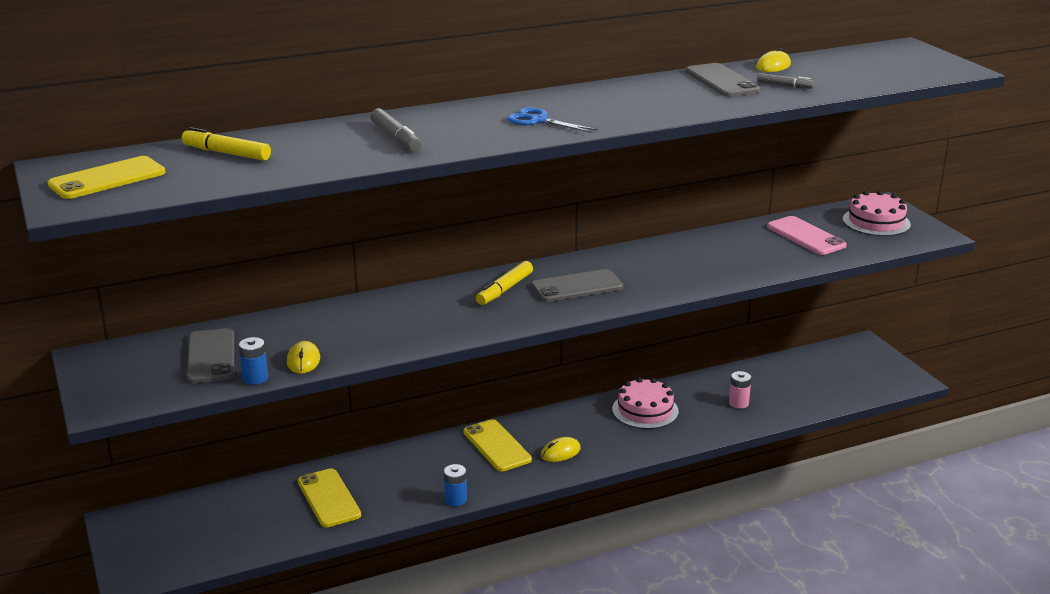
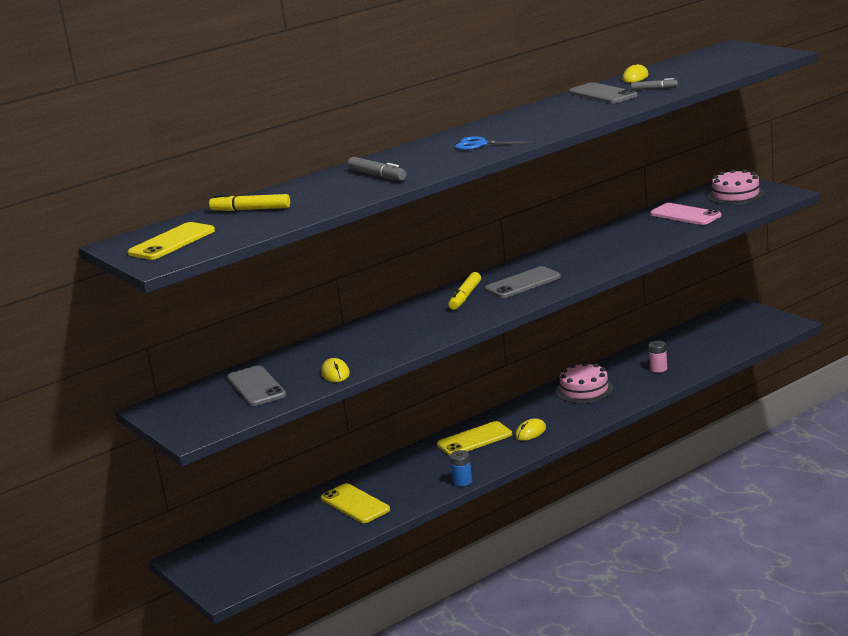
camera: 10 degrees left, 5 degrees down
blue battery [238,337,268,385] -> none
yellow phone [463,419,532,471] -> yellow phone turned 75 degrees counterclockwise [437,421,512,456]

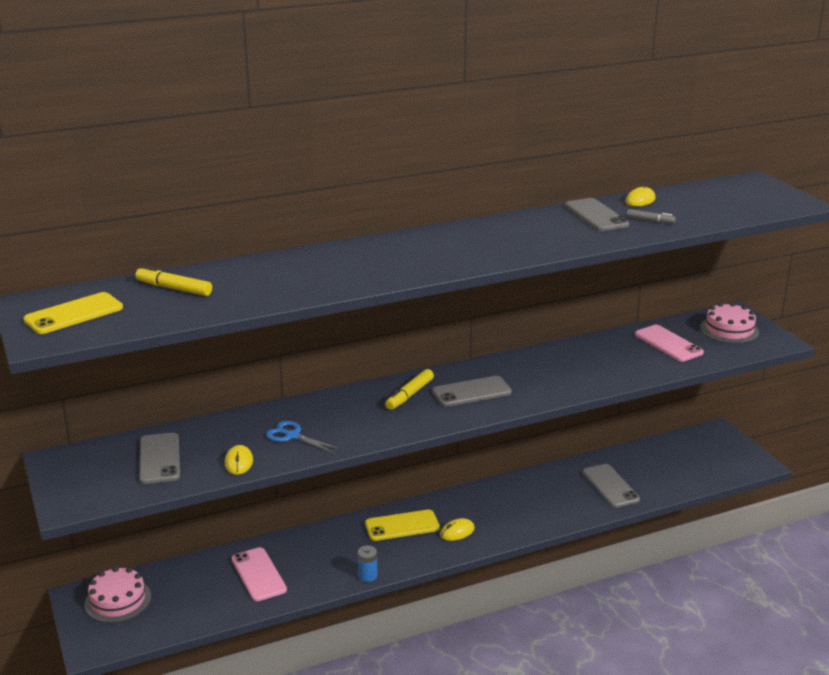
camera: 10 degrees right, 5 degrees up
yellow phone [321,483,390,523] -> pink phone [232,547,287,601]
grey marker [348,157,406,181] -> none
blue scissors [455,136,532,150] -> blue scissors moved to [266,421,339,453]
pink cake [556,362,614,403] -> pink cake moved to [84,567,151,623]
pink battery [649,341,667,373] -> grey phone [583,464,640,508]

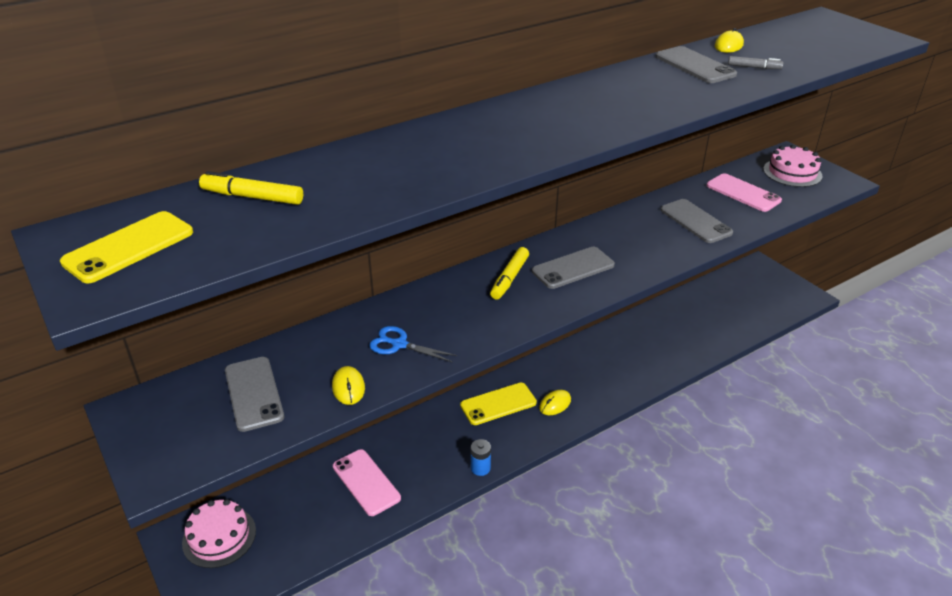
camera: 10 degrees left, 10 degrees up
grey phone [583,464,640,508] -> grey phone moved to [661,199,733,243]

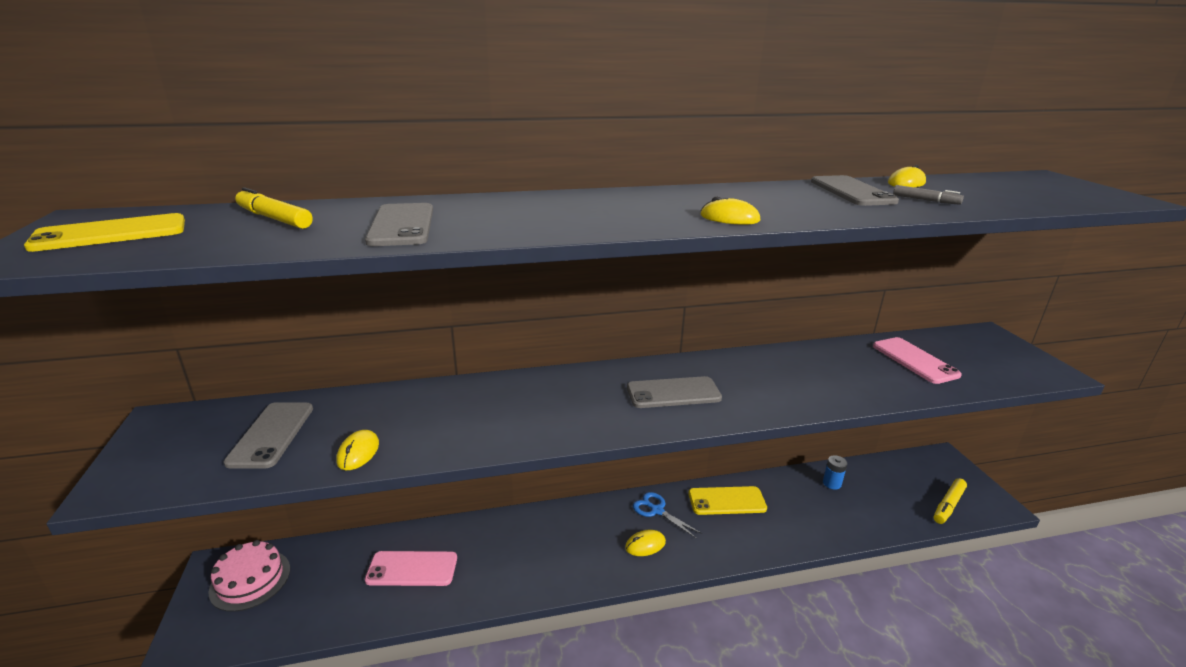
camera: 20 degrees right, 10 degrees down
pink phone [333,449,401,516] -> pink phone turned 75 degrees counterclockwise [365,551,457,586]
blue scissors [369,326,457,362] -> blue scissors moved to [633,492,702,539]
yellow phone [460,383,537,425] -> yellow phone moved to [688,486,767,515]
blue battery [471,439,491,476] -> blue battery moved to [823,455,847,490]
yellow marker [490,247,529,300] -> yellow marker moved to [934,478,967,524]
grey phone [661,199,733,243] -> grey phone moved to [365,203,433,246]
pink cake [763,145,823,187] -> none
none -> yellow mouse [701,196,760,225]

